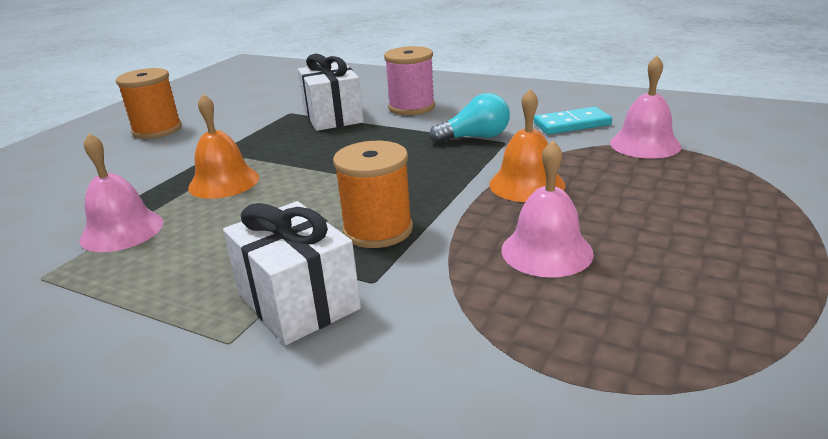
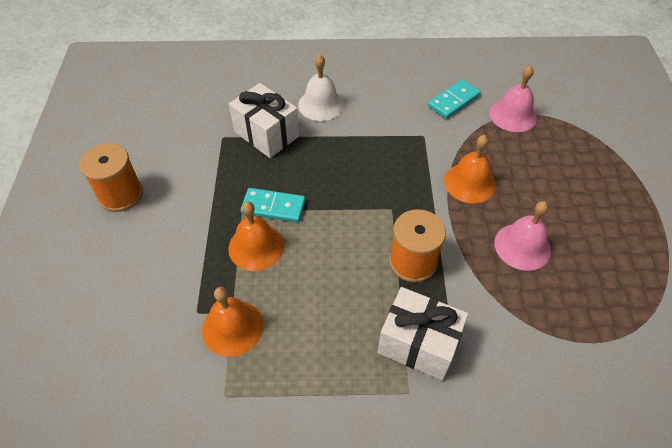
camera: 30 degrees left, 25 degrees up
pink bell [80,133,164,252] -> orange bell [202,287,263,357]
pink spool [384,46,435,115] -> white bell [298,55,344,121]
turquoise light bulb [429,93,510,144] -> none
none -> turquoise domino [241,188,306,223]

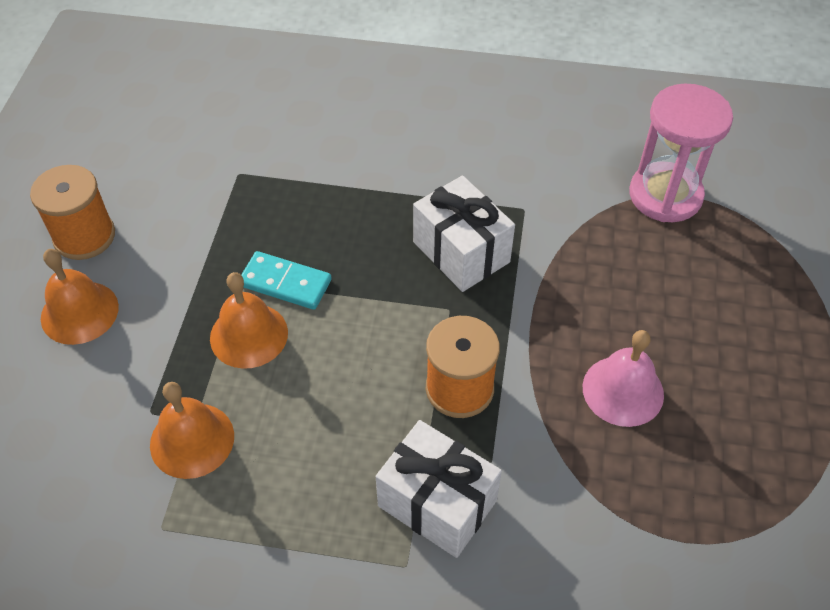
camera: 10 degrees right, 0 degrees up
white gift [229,83,299,158] -> white gift moved to [413,176,515,292]
white bell [298,55,344,121] -> none
turquoise domino [428,79,481,119] -> none
orange bell [444,135,496,203] -> orange bell moved to [41,249,119,345]
pink bell [490,65,537,132] -> pink hourglass [629,84,733,222]

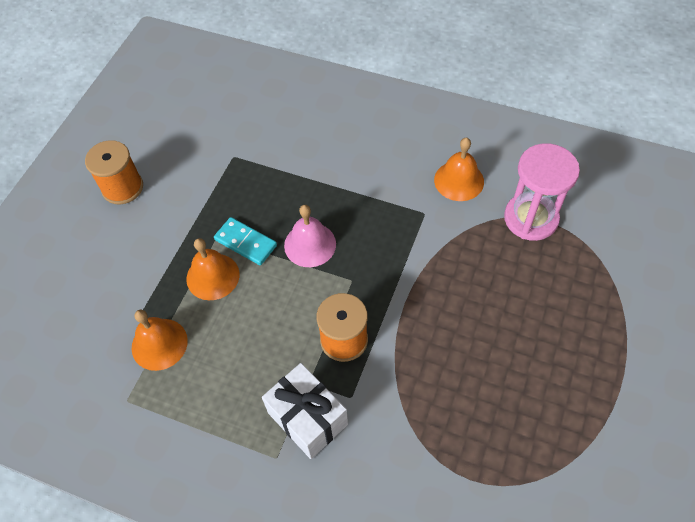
camera: 15 degrees right, 5 degrees up
orange bell [41,249,119,345] -> orange bell moved to [434,138,484,201]
white gift [413,176,515,292] -> none
pink bell [583,330,664,427] -> pink bell moved to [284,205,336,267]

